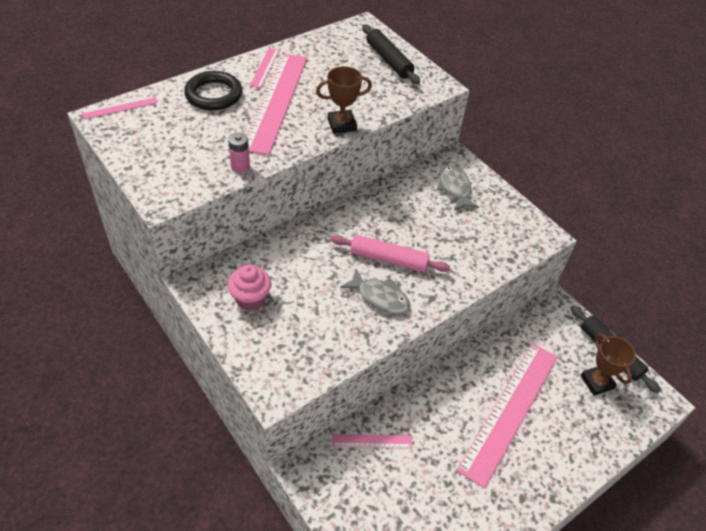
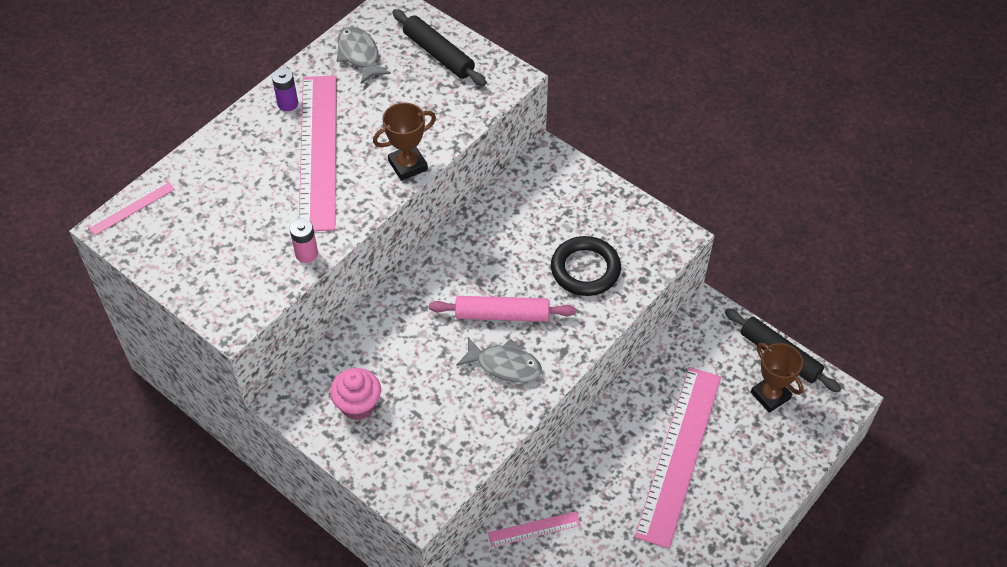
camera: 10 degrees left, 5 degrees up
black ring [184,71,242,110] -> black ring moved to [551,236,621,296]
pink ruler [250,48,280,88] -> purple battery [272,68,298,111]
grey fish [437,165,479,211] -> grey fish moved to [337,26,391,84]

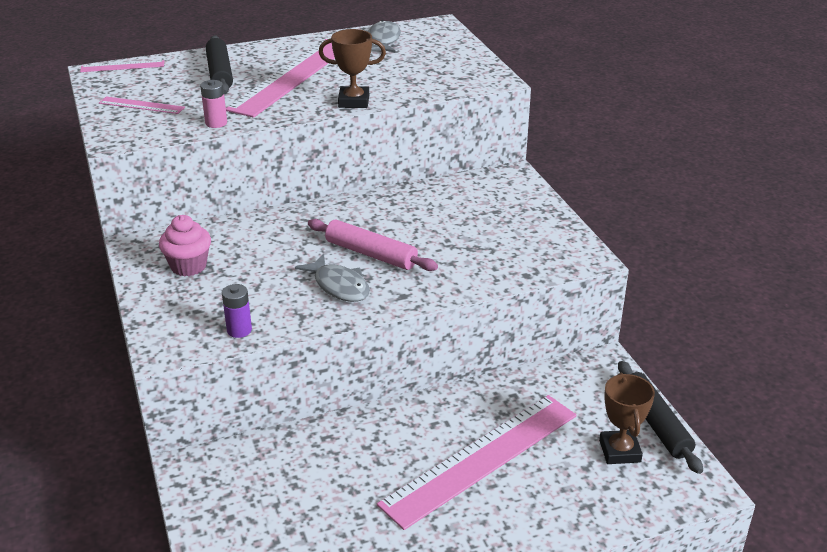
camera: 30 degrees right, 20 degrees down
purple battery [272,68,298,111] -> purple battery moved to [222,284,252,338]
black rolling pin [392,9,486,86] -> black rolling pin moved to [206,35,233,94]
pink ruler [488,511,581,547] -> pink ruler moved to [99,96,185,114]
black ring [551,236,621,296] -> none

